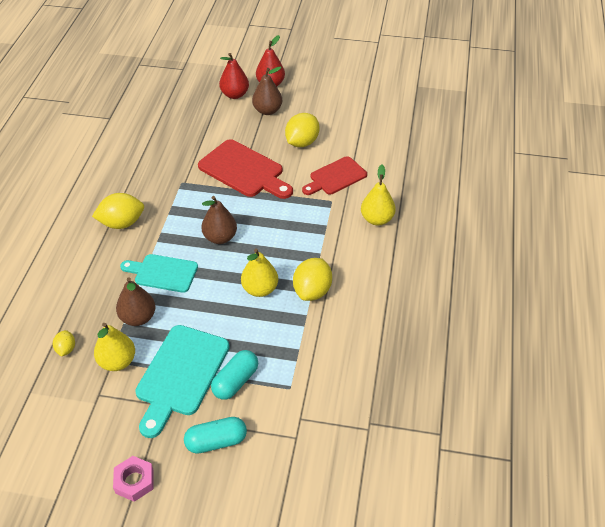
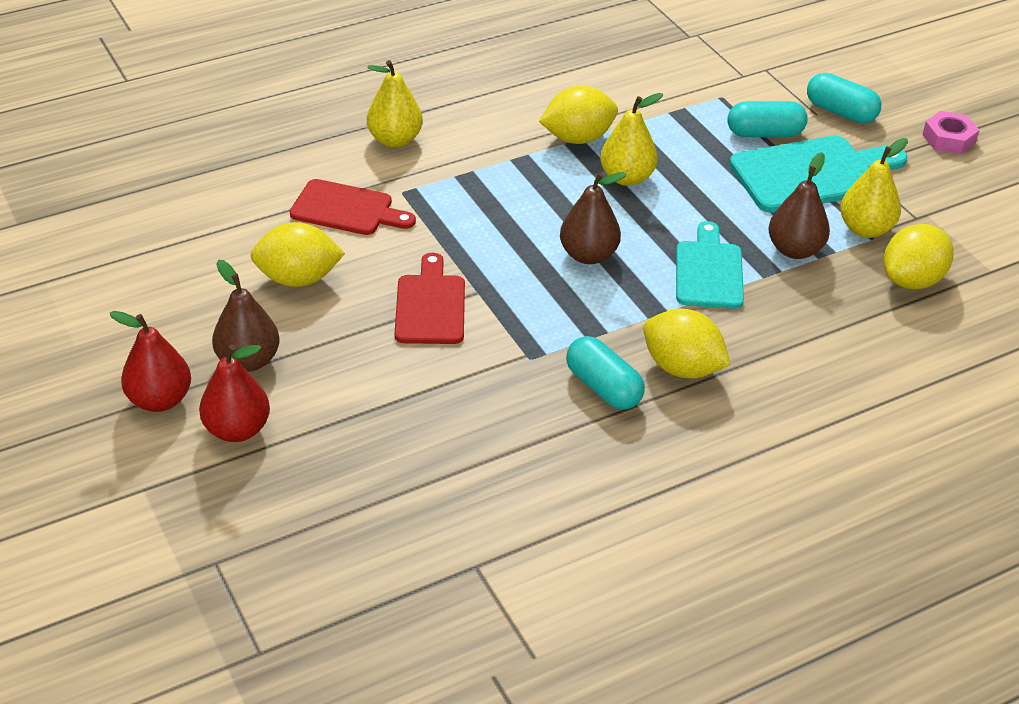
camera: 130 degrees left, 5 degrees down
yellow lemon [53,330,75,357] -> yellow lemon [884,224,954,289], size x1.89
turquoise cutting board [120,254,198,293] -> turquoise cutting board turned 150 degrees counterclockwise [676,221,744,309]
red cutting board [198,139,293,199] -> red cutting board [395,253,465,344], size x0.66
none -> turquoise capsule [566,336,645,410]

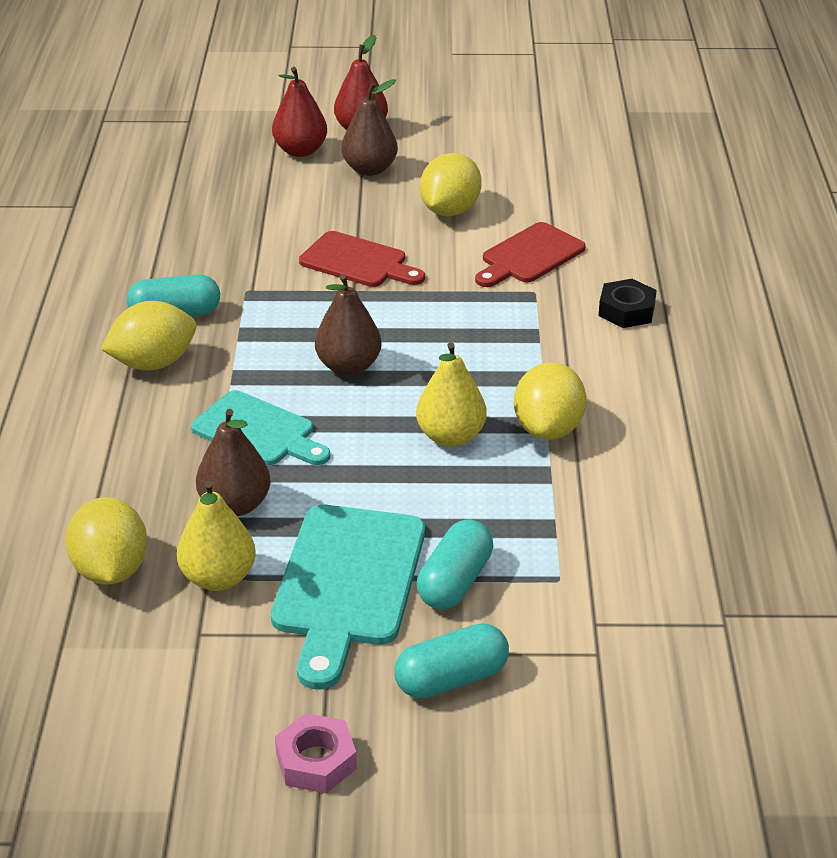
camera: 120 degrees right, 5 degrees down
yellow pear [367,60,423,148] -> black nut [598,279,657,328]

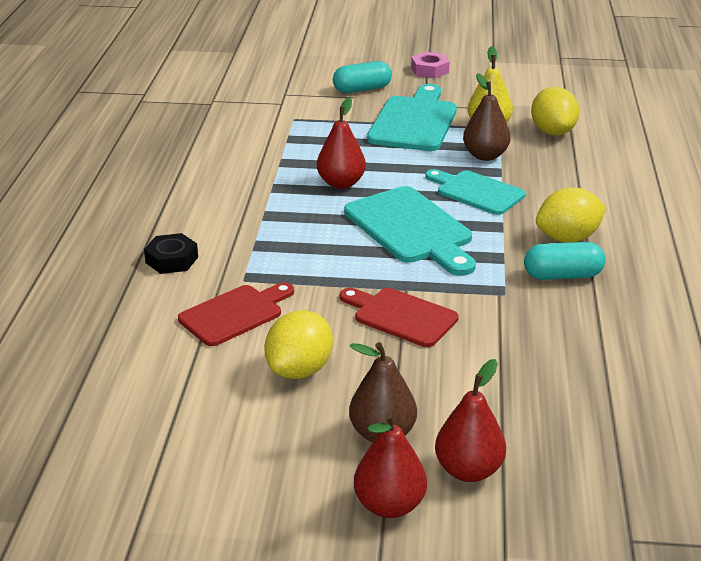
camera: 175 degrees left, 5 degrees down
brown pear [315,274,382,376] -> turquoise cutting board [344,186,476,276]
yellow pear [416,342,487,447] -> red pear [317,97,366,189]
turquoise capsule [417,519,493,609] -> none
yellow lemon [514,362,587,440] -> none

